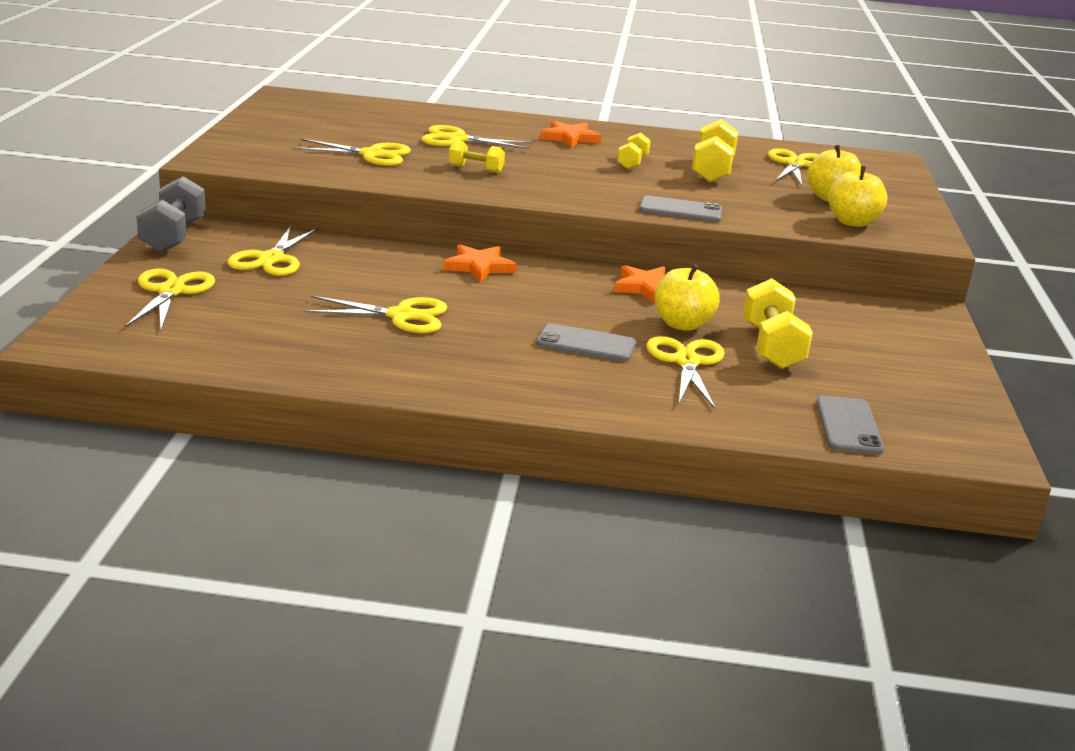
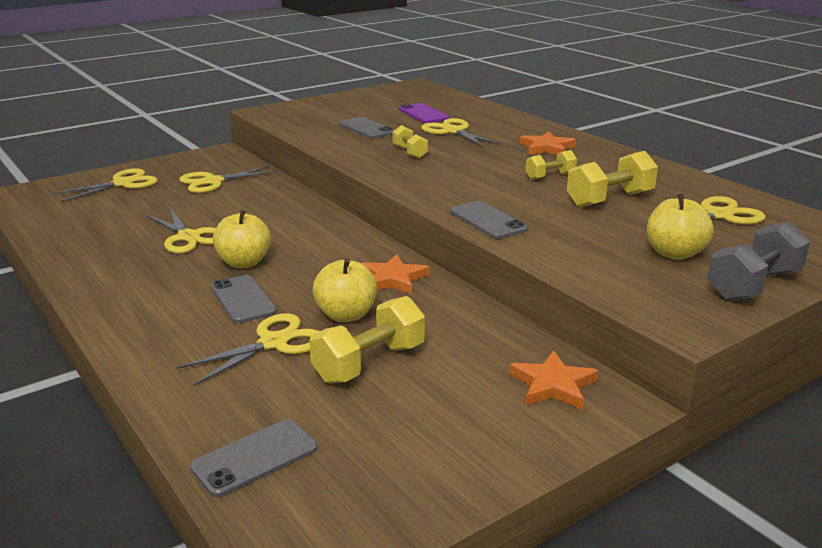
camera: 50 degrees right, 0 degrees up
grey dumbbell [136,176,206,252] -> grey dumbbell moved to [707,221,810,301]
yellow scissors [292,138,411,166] -> grey phone [339,117,394,139]
orange star [443,244,517,282] -> orange star moved to [509,350,599,410]
yellow apple [828,166,887,227] -> yellow apple moved to [213,210,271,268]
none -> purple phone [399,103,449,123]

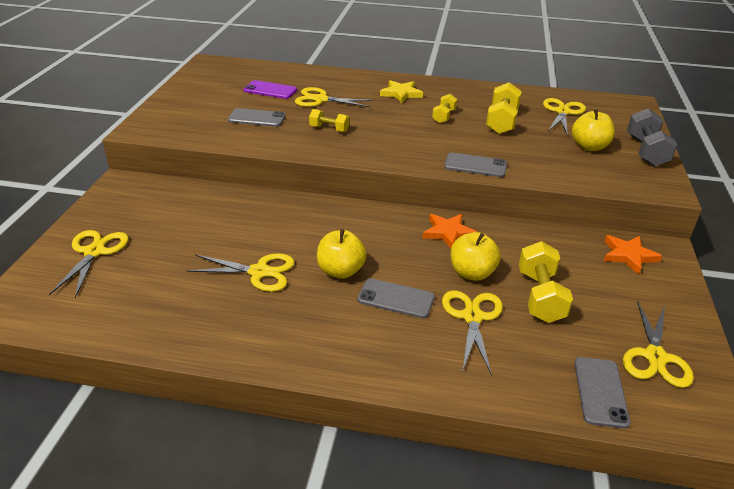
camera: 45 degrees left, 10 degrees up
yellow scissors [179,166,278,193] -> yellow scissors moved to [623,300,694,388]
orange star [520,131,576,155] -> yellow star [380,80,423,103]

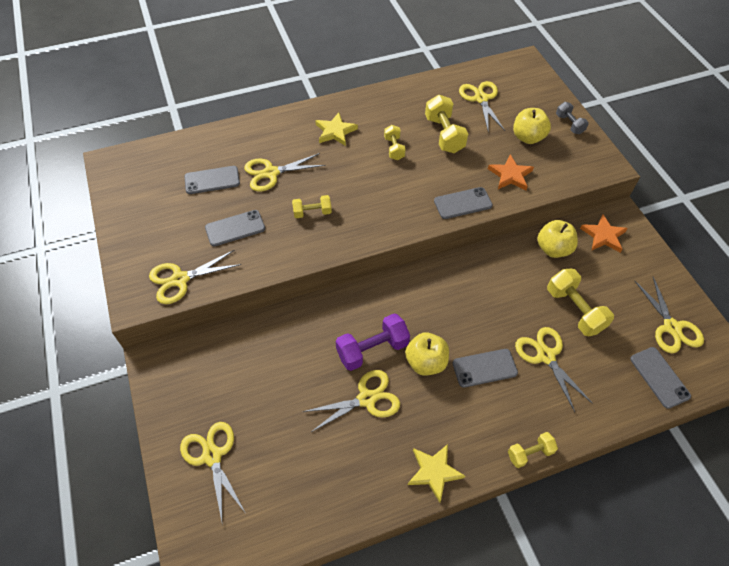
camera: 30 degrees left, 20 degrees up
purple phone [243,80,297,99] -> grey phone [184,166,240,194]
orange star [422,214,477,248] -> orange star moved to [488,155,534,190]
yellow apple [451,232,501,281] -> yellow apple moved to [537,220,578,258]
grey dumbbell [627,108,678,166] -> grey dumbbell [556,102,589,134], size x0.59
none -> yellow scissors [149,250,241,304]
none -> purple dumbbell [336,313,410,371]
none -> yellow star [408,444,465,502]
none -> yellow dumbbell [508,432,558,468]

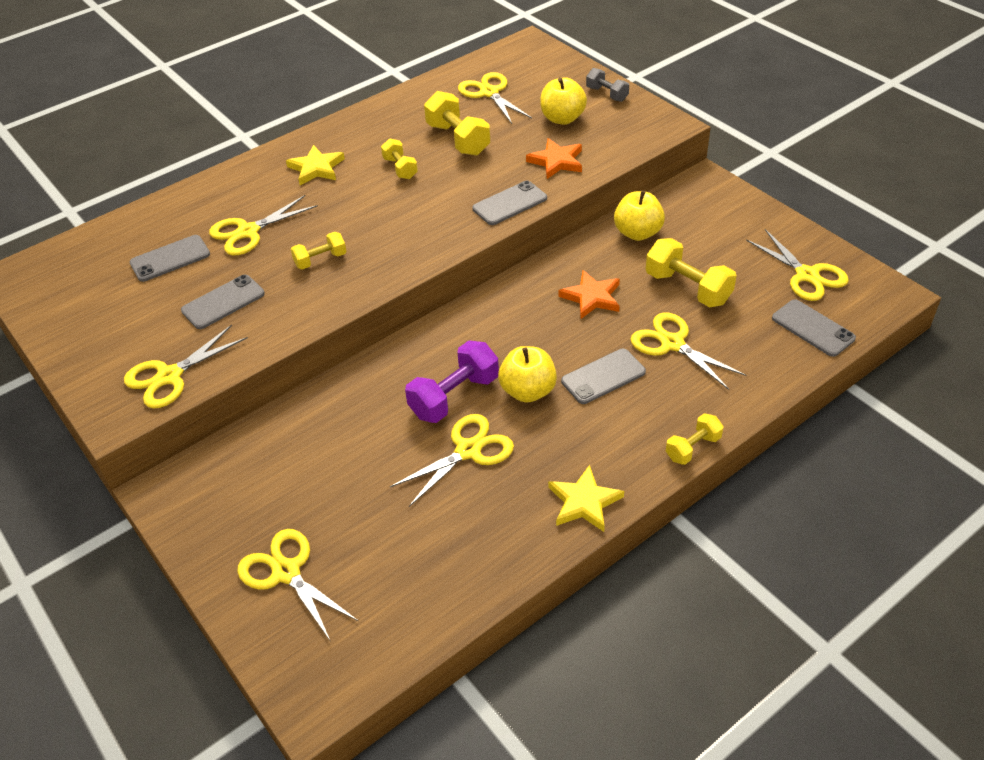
camera: 15 degrees left, 10 degrees down
orange star [580,214,628,253] -> orange star moved to [558,270,620,319]

